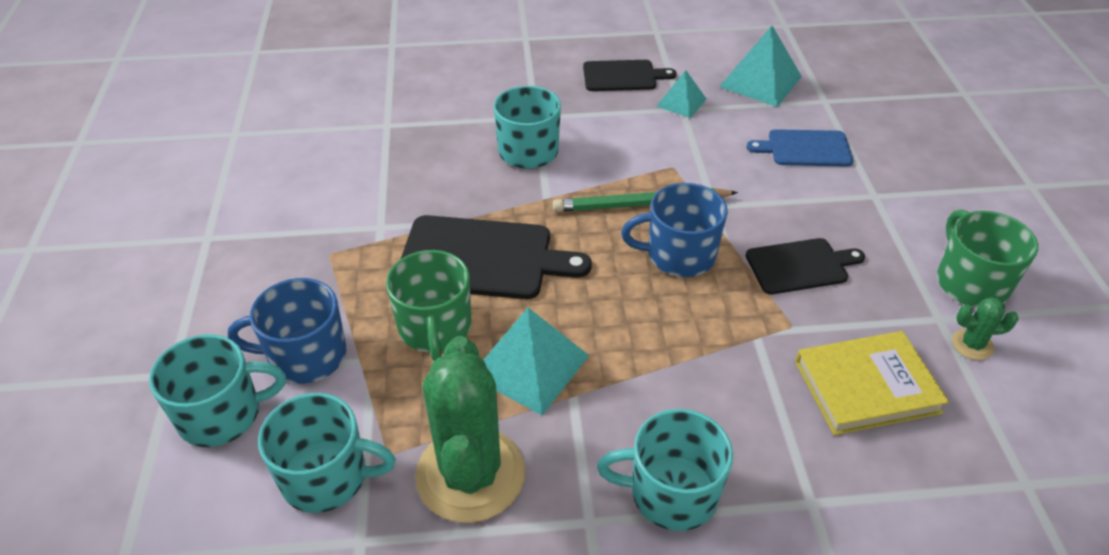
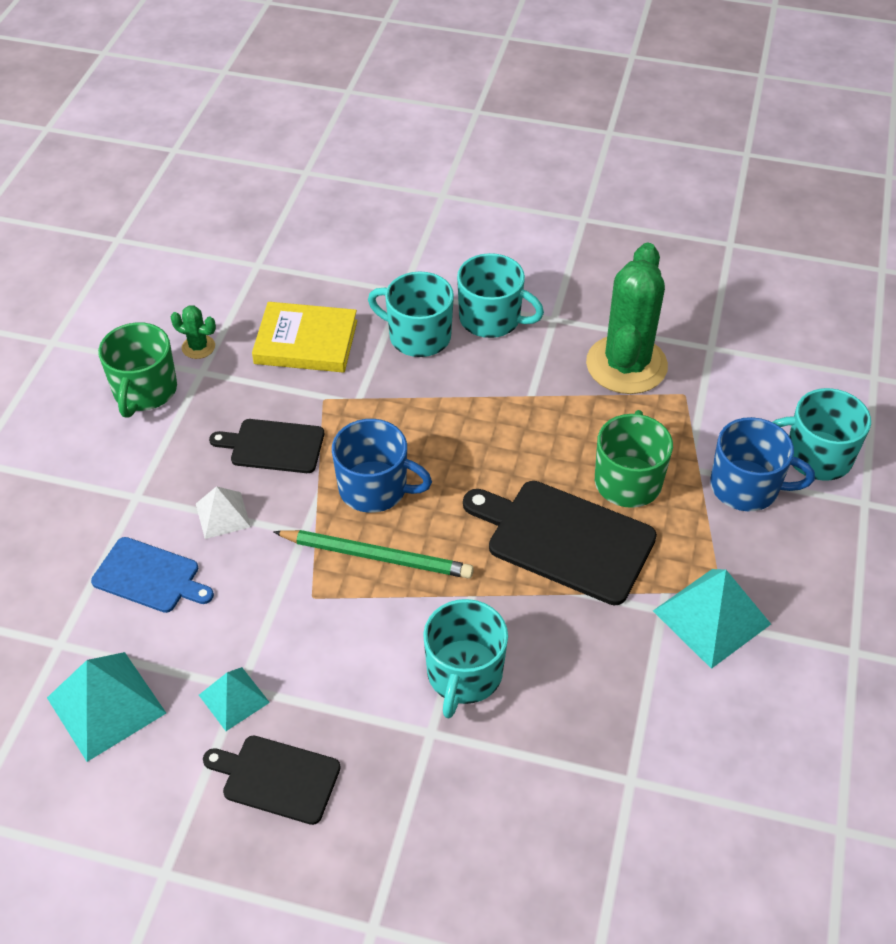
camera: 160 degrees left, 5 degrees up
turquoise mug [258,393,396,513] -> turquoise mug moved to [368,271,454,357]
turquoise pyramid [483,308,589,416] -> turquoise pyramid moved to [653,569,771,669]
none -> white pyramid [196,486,251,539]

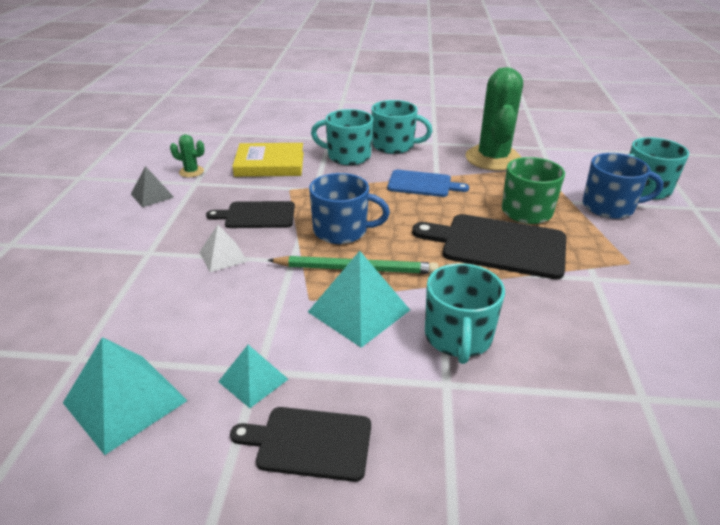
camera: 10 degrees left, 15 degrees down
blue cutting board [91,537,214,613] -> blue cutting board moved to [387,170,469,197]
green mug [98,322,177,417] -> grey pyramid [131,166,174,207]
turquoise pyramid [653,569,771,669] -> turquoise pyramid moved to [308,251,410,348]

